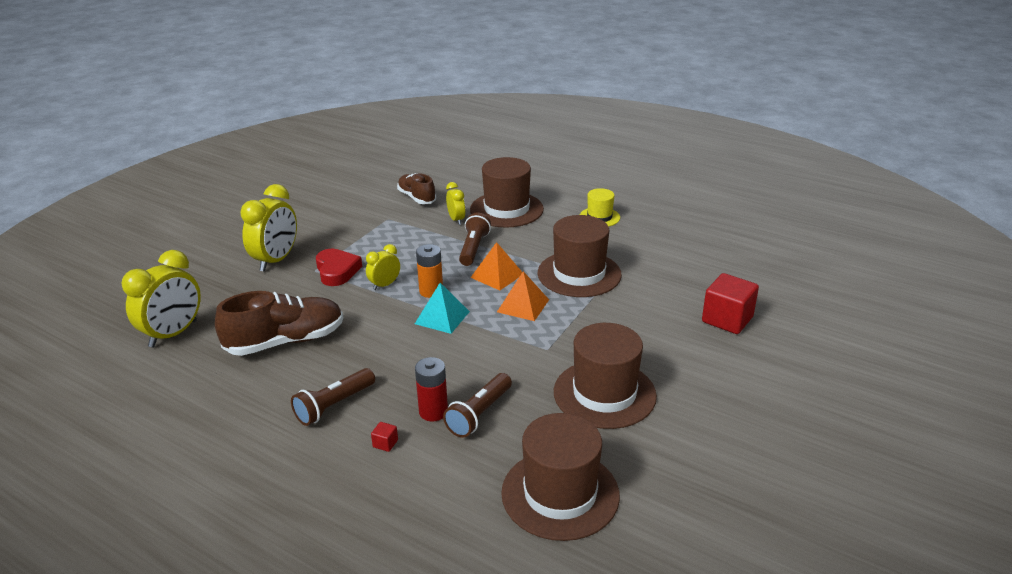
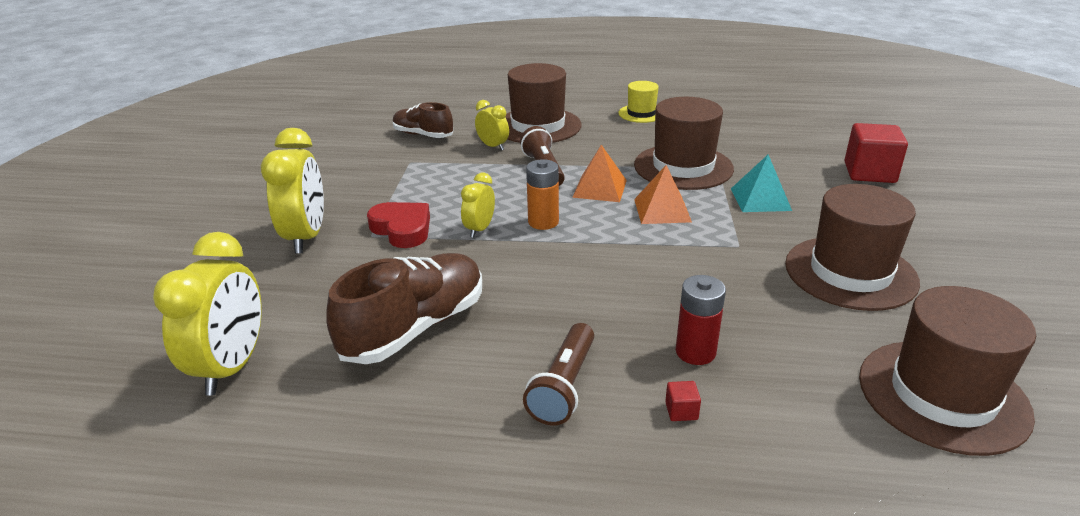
camera: 25 degrees left, 0 degrees up
turquoise pyramid [415,283,470,334] -> turquoise pyramid moved to [731,155,792,212]
brown flashlight [443,373,512,438] -> none

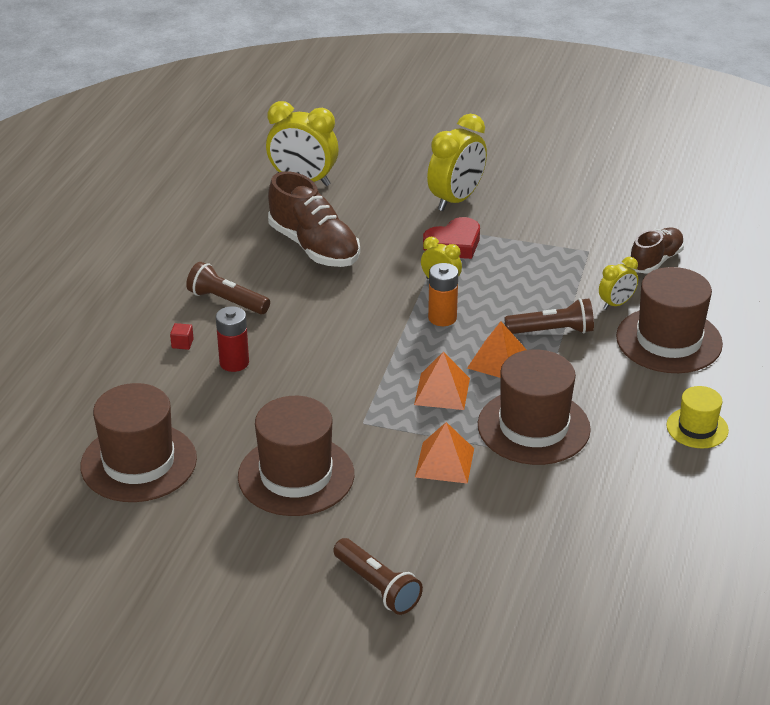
camera: 100 degrees right, 5 degrees up
yellow clock [261,128,324,254] -> yellow clock turned 60 degrees counterclockwise [427,114,487,211]
turquoise pyramid [731,155,792,212] -> orange pyramid [415,422,474,484]
red cube [844,123,908,183] -> none
none -> brown flashlight [333,538,423,615]

